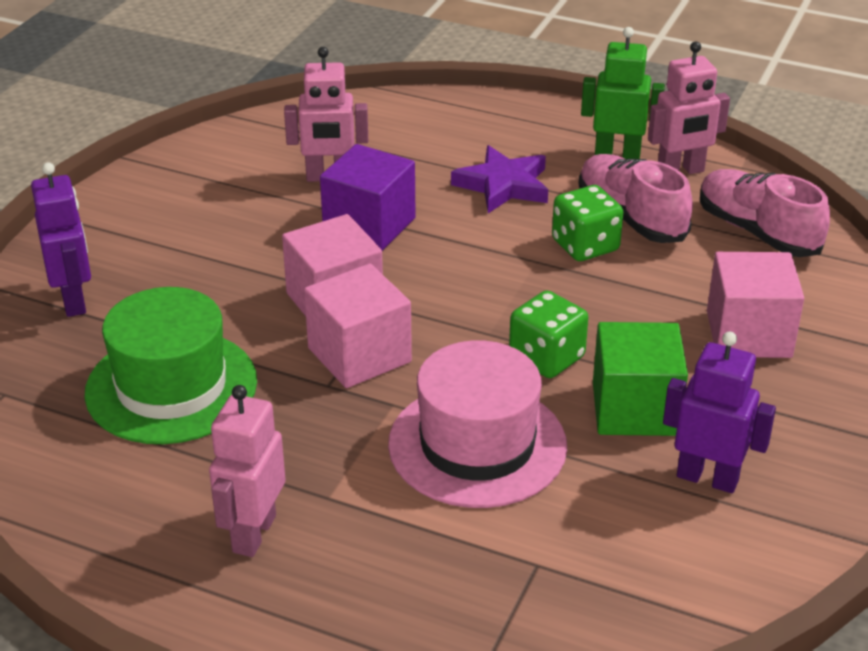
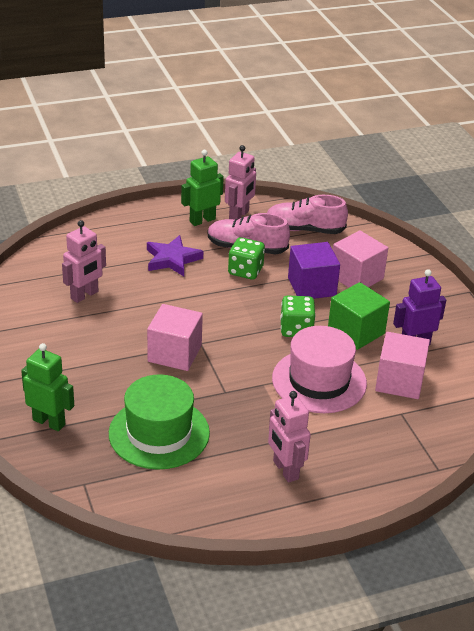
camera: 45 degrees left, 0 degrees up
purple robot [31,162,91,317] -> green robot [21,343,74,431]
pink cube [304,264,412,388] -> pink cube moved to [375,332,430,399]
purple cube [320,144,416,251] -> purple cube moved to [288,242,340,299]

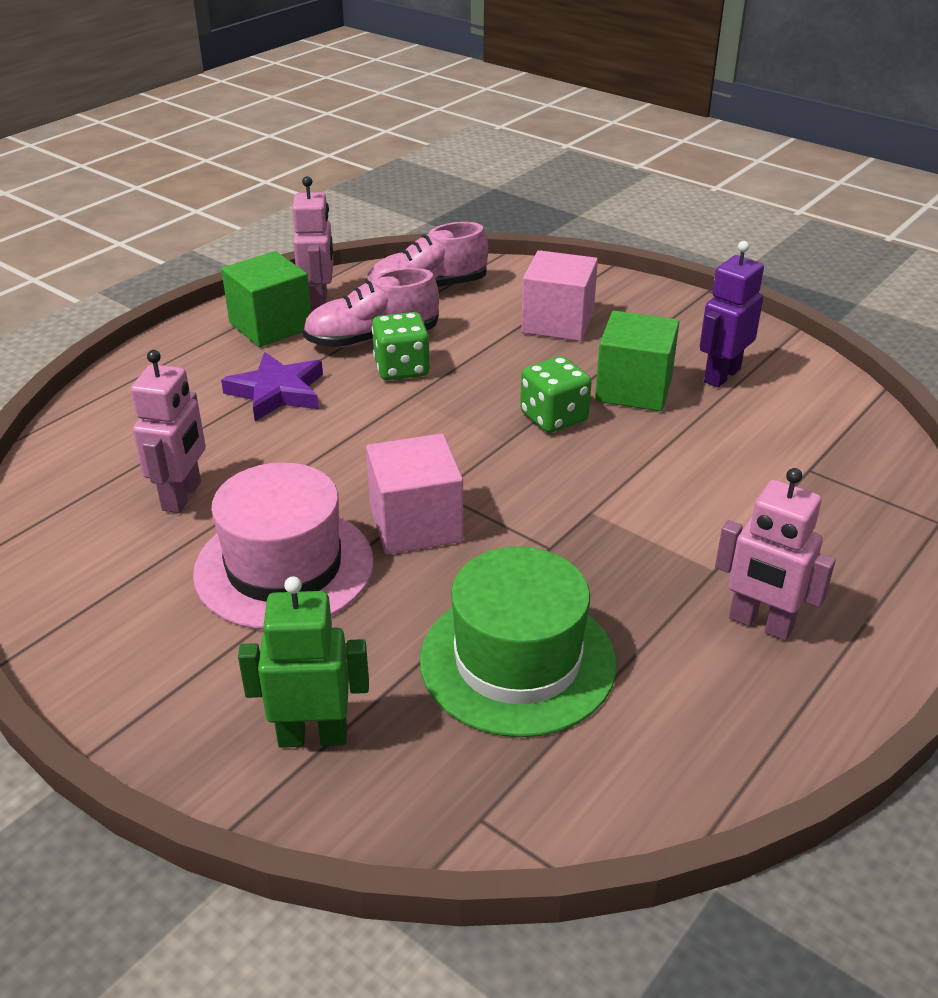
camera: 30 degrees left, 0 degrees up
green robot [181,150,224,226] -> green cube [221,251,311,347]
pink hat [272,326,367,413] -> pink hat moved to [193,462,374,629]
purple cube [288,242,340,299] -> none
pink cube [375,332,430,399] -> none

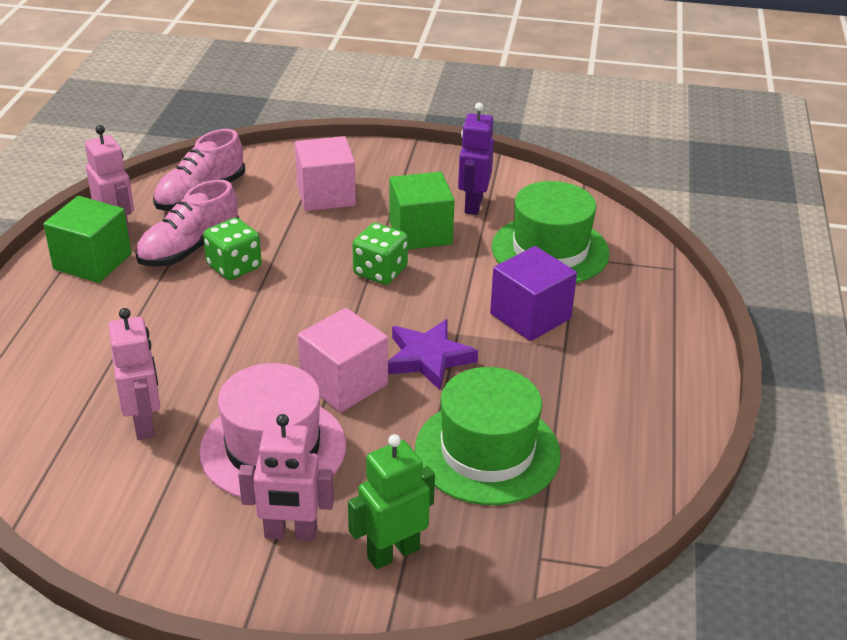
camera: 30 degrees left, 0 degrees up
purple star [221,352,323,421] -> purple star moved to [388,319,478,390]
pink robot [715,468,836,641] -> pink robot moved to [238,414,334,541]
none -> purple cube [490,246,577,341]
none -> green hat [492,181,610,283]

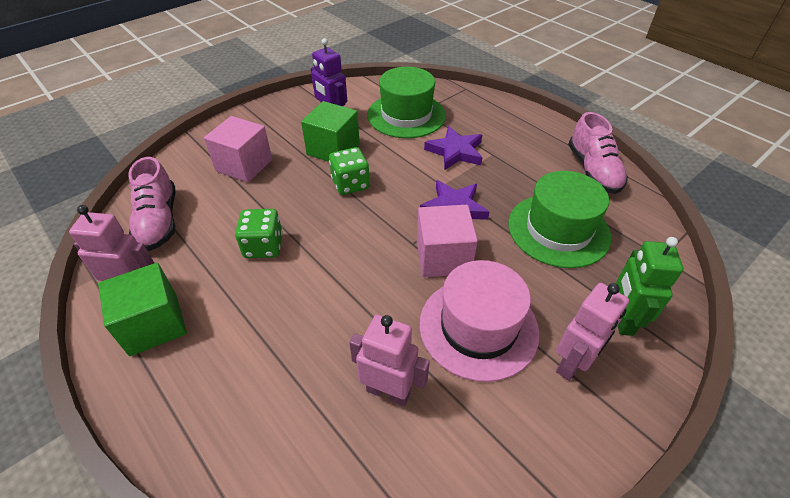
camera: 50 degrees left, 10 degrees up
pink shoe [135,180,239,267] -> pink shoe moved to [568,112,628,194]
purple cube [490,246,577,341] -> purple star [424,126,483,170]

